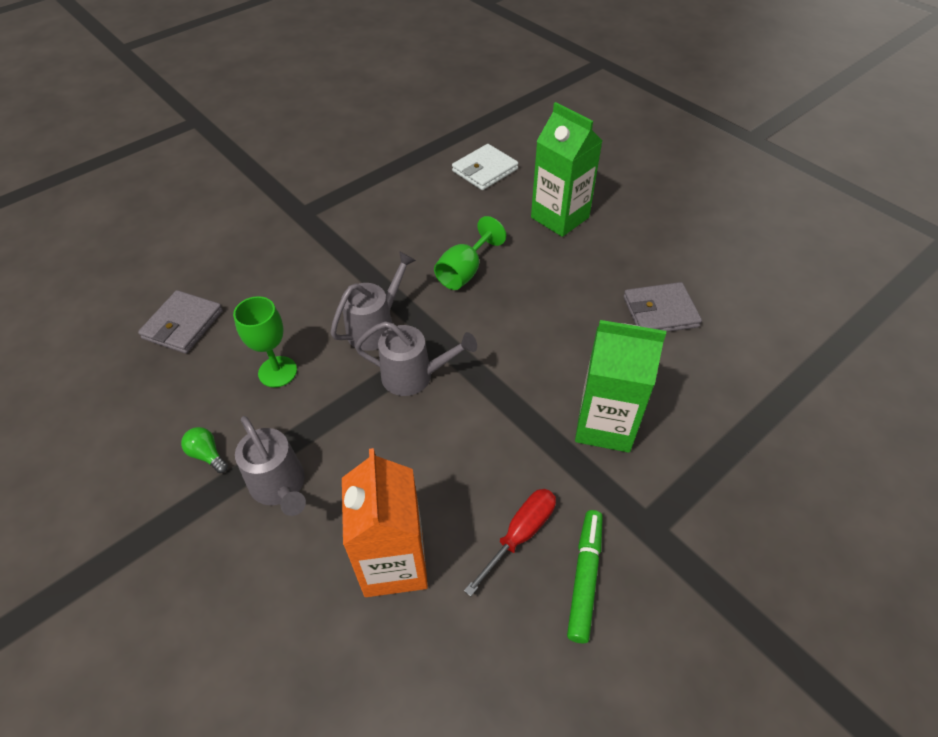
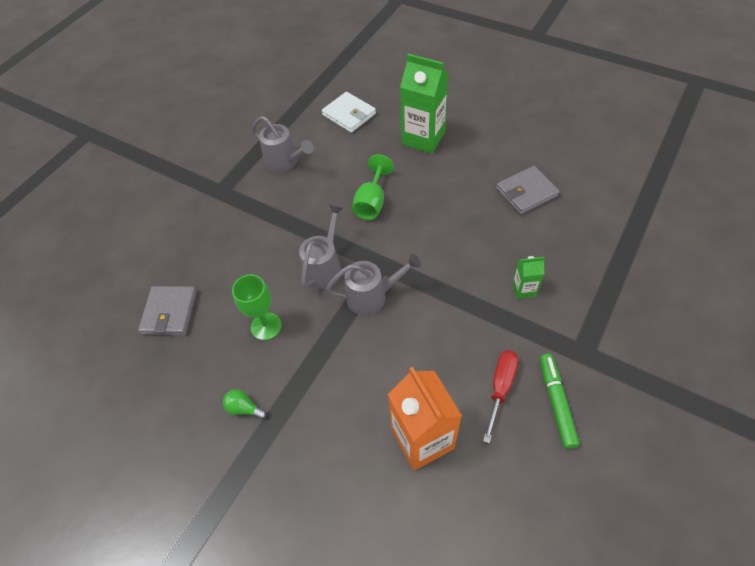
camera: 15 degrees left, 5 degrees up
grey watering can [235,416,306,516] -> grey watering can moved to [252,116,313,172]
white wallet [452,144,518,190] -> white wallet turned 75 degrees counterclockwise [322,92,376,133]
green carton [575,320,666,453] -> green carton [512,256,545,299], size x0.49

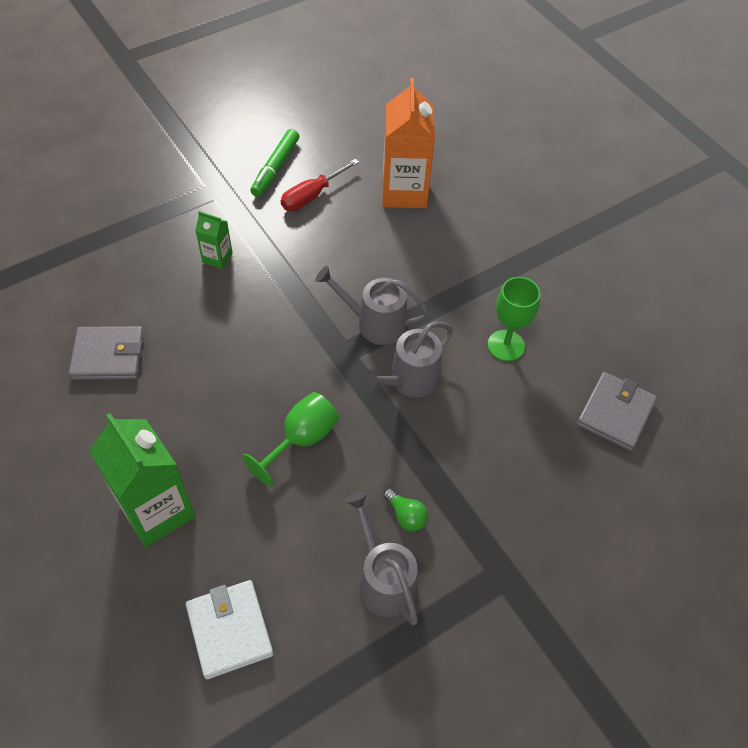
camera: 160 degrees left, 0 degrees up
green light bulb [223,389,266,419] -> green light bulb moved to [383,488,428,532]

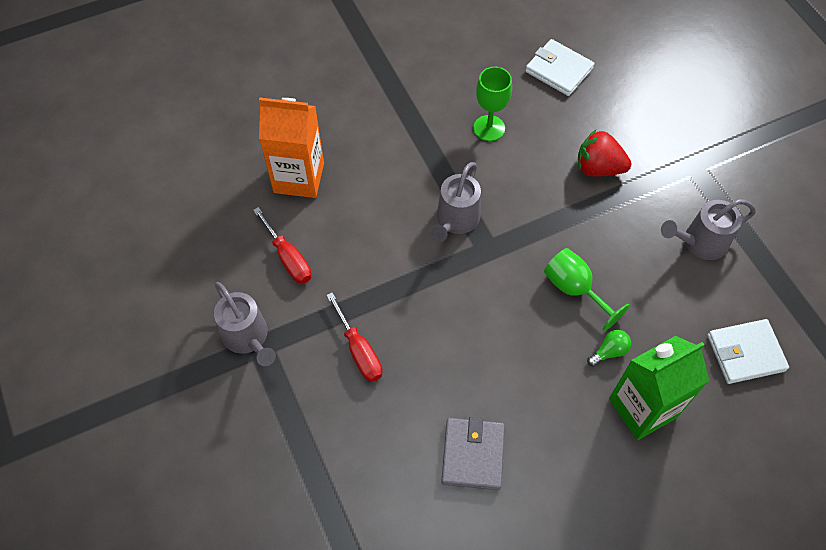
camera: 80 degrees left, 5 degrees up
green carton [195,211,233,269] -> red screwdriver [326,292,383,382]
green marker [250,129,299,197] -> none
grey watering can [360,322,453,398] -> grey watering can moved to [214,282,276,366]
green light bulb [383,488,428,532] -> green light bulb moved to [587,330,631,367]
grey wallet [577,372,657,451] -> white wallet [525,39,594,96]
none -> red strawberry [578,130,631,177]

